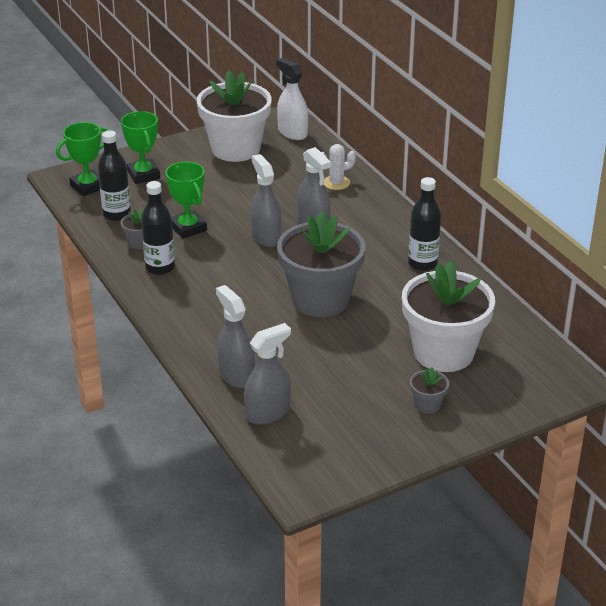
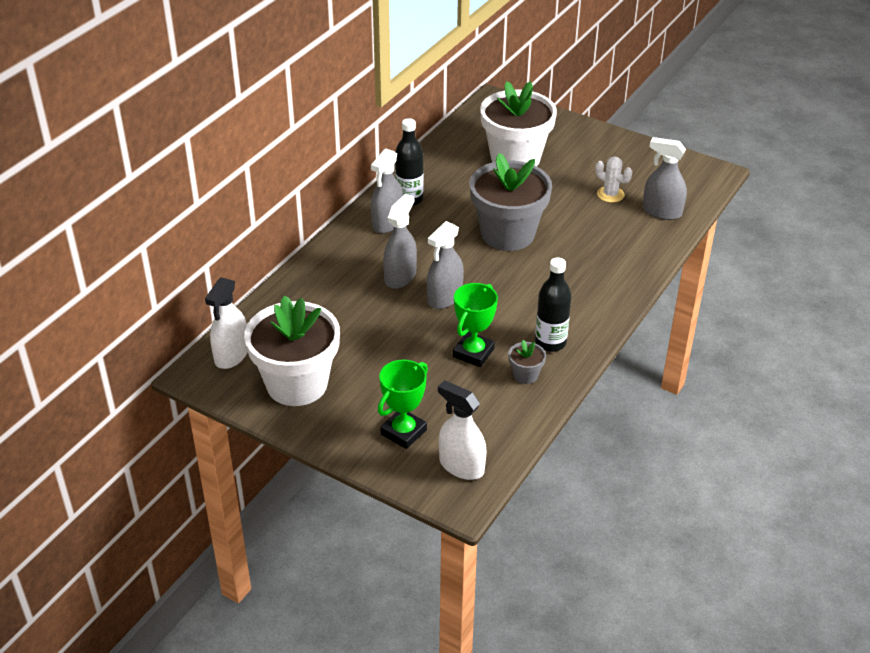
camera: 120 degrees left, 5 degrees up
green trophy [56,122,108,196] -> white spray bottle [438,380,487,480]
black bottle [98,130,131,221] -> none
grey spray bottle [216,285,255,388] -> grey spray bottle moved to [371,148,403,233]
white cactus [321,144,356,190] -> white cactus moved to [595,156,632,203]
grey flower pot [410,367,449,414] -> none

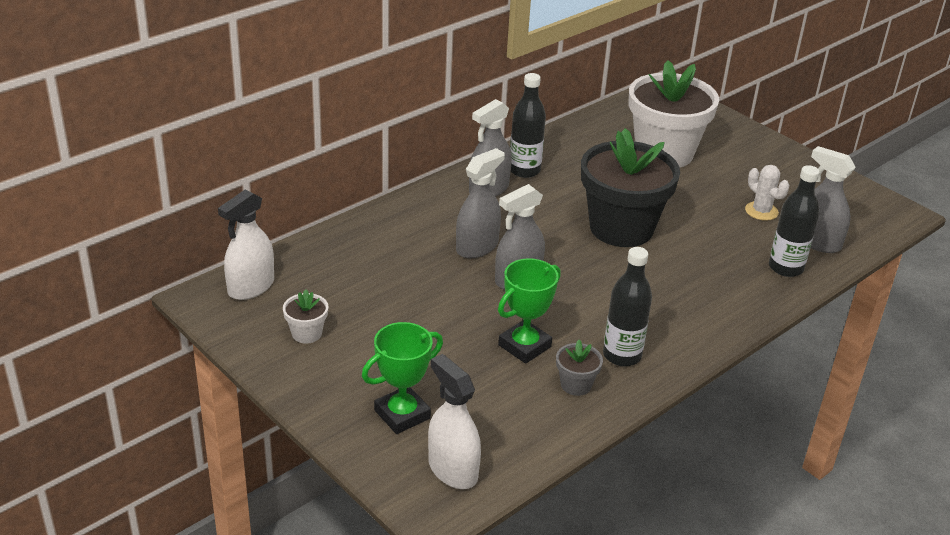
camera: 15 degrees right, 5 degrees down
white flower pot [244,295,340,406] -> white flower pot [283,290,329,344], size x0.41
grey flower pot [470,153,552,251] -> black flower pot [581,128,680,247]
none -> black bottle [769,165,820,277]

